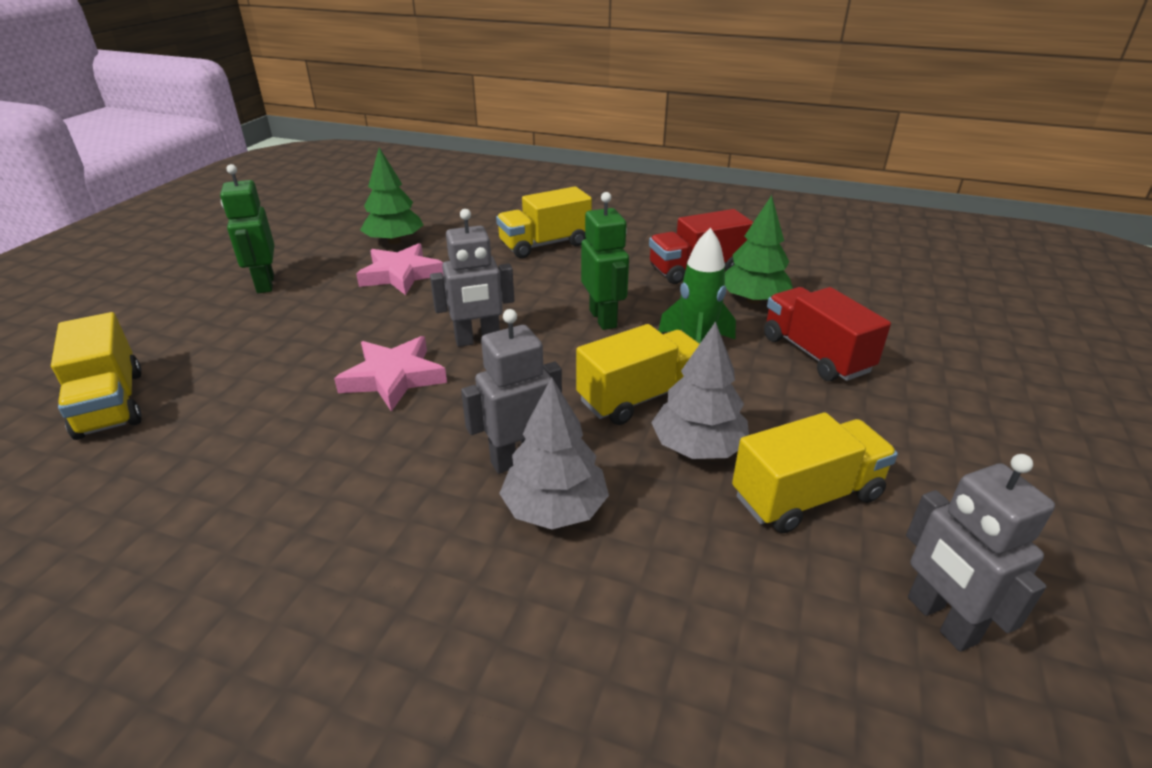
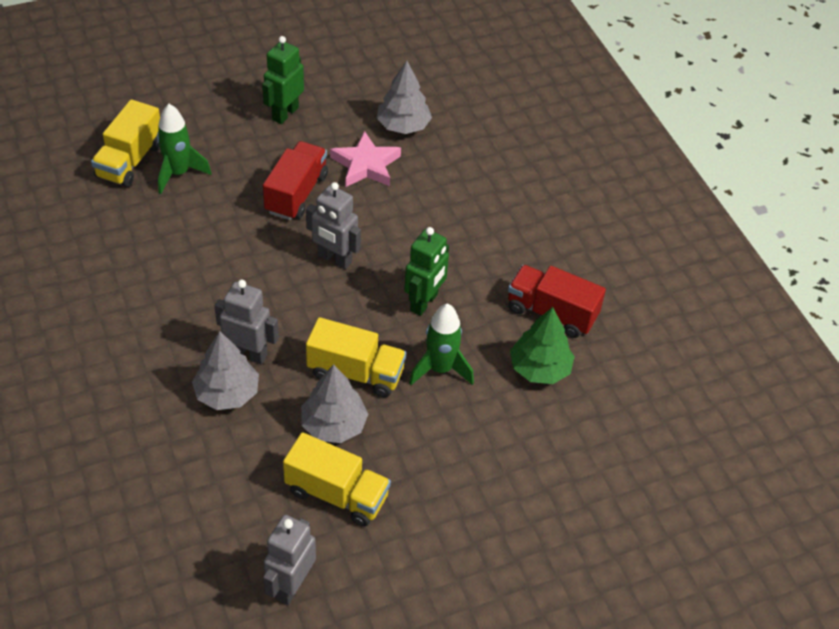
camera: 45 degrees right, 15 degrees up
pink star [334,336,447,412] -> none
green tree [360,148,424,244] -> grey tree [377,61,432,134]
yellow truck [496,187,592,258] -> none
red truck [764,287,891,381] -> red truck moved to [263,141,328,220]
none -> green rocket [157,104,211,194]

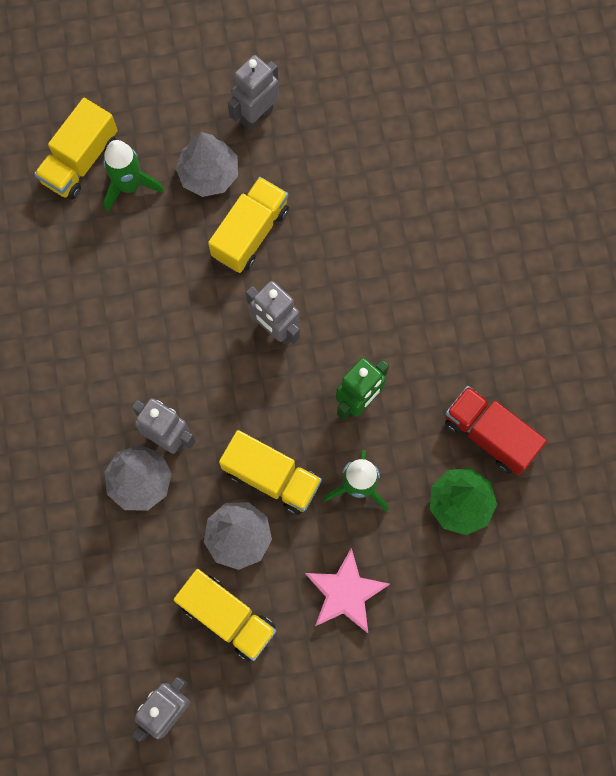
camera: 15 degrees right, 25 degrees up
green robot [262,36,304,124] -> grey robot [228,55,279,130]
red truck [263,141,328,220] -> yellow truck [208,177,289,273]
pink star [330,131,401,187] -> pink star moved to [305,548,390,633]
grey tree [377,61,432,134] -> grey tree moved to [176,132,238,197]

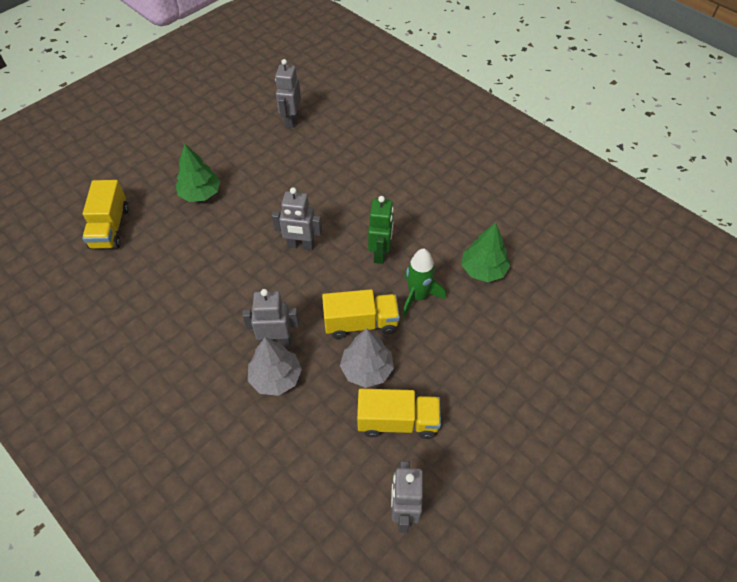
camera: 35 degrees left, 20 degrees down
green rocket [103,140,164,212] -> none
grey tree [176,132,238,197] -> green tree [175,143,220,202]
yellow truck [208,177,289,273] -> none
grey robot [228,55,279,130] -> grey robot moved to [275,59,301,128]
pink star [305,548,390,633] -> none
red truck [445,386,547,475] -> none

